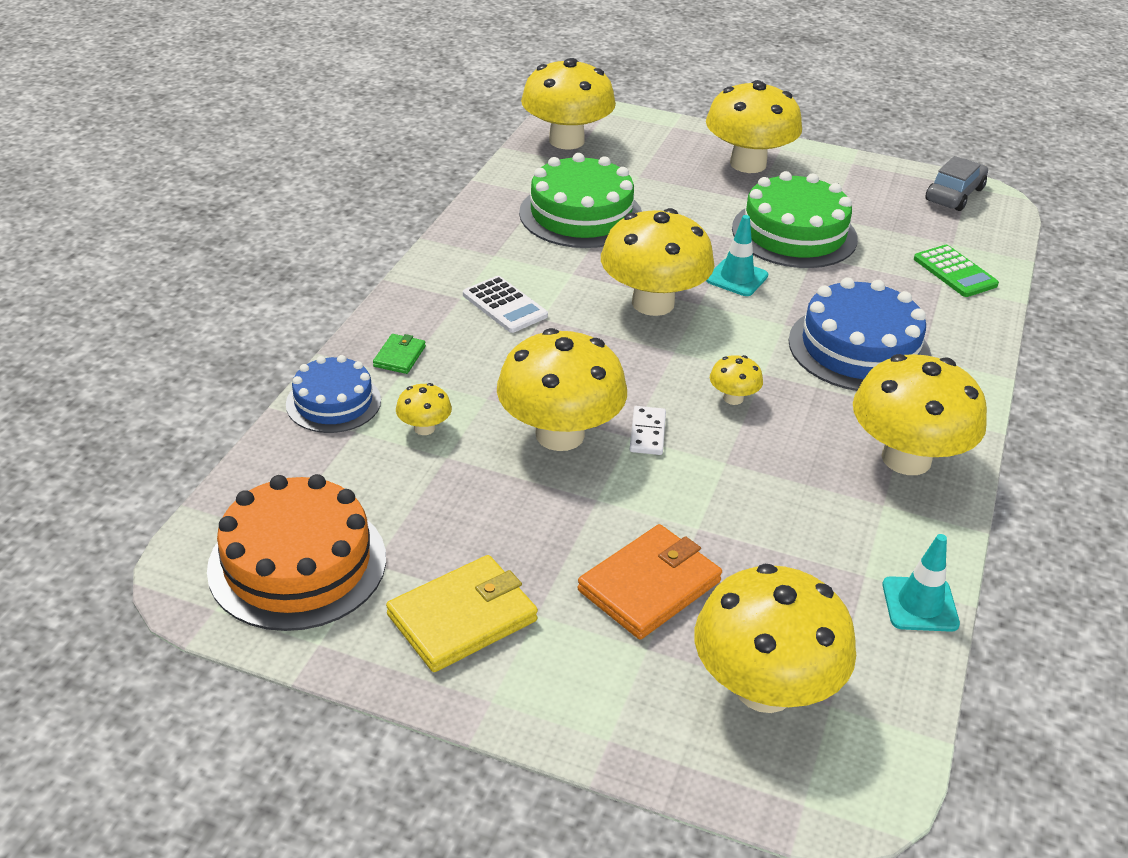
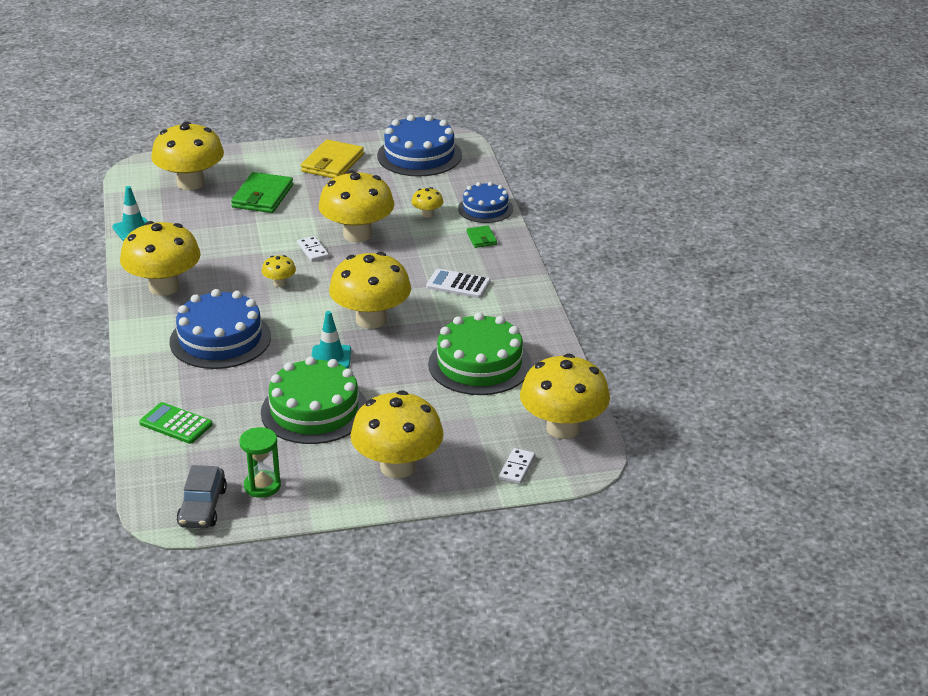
camera: 150 degrees right, 5 degrees down
orange cake [207,474,386,631] -> blue cake [377,115,462,177]
orange wallet [578,524,722,639] -> green wallet [231,172,293,213]
none -> green hourglass [240,427,281,498]
none -> white domino [499,448,535,484]

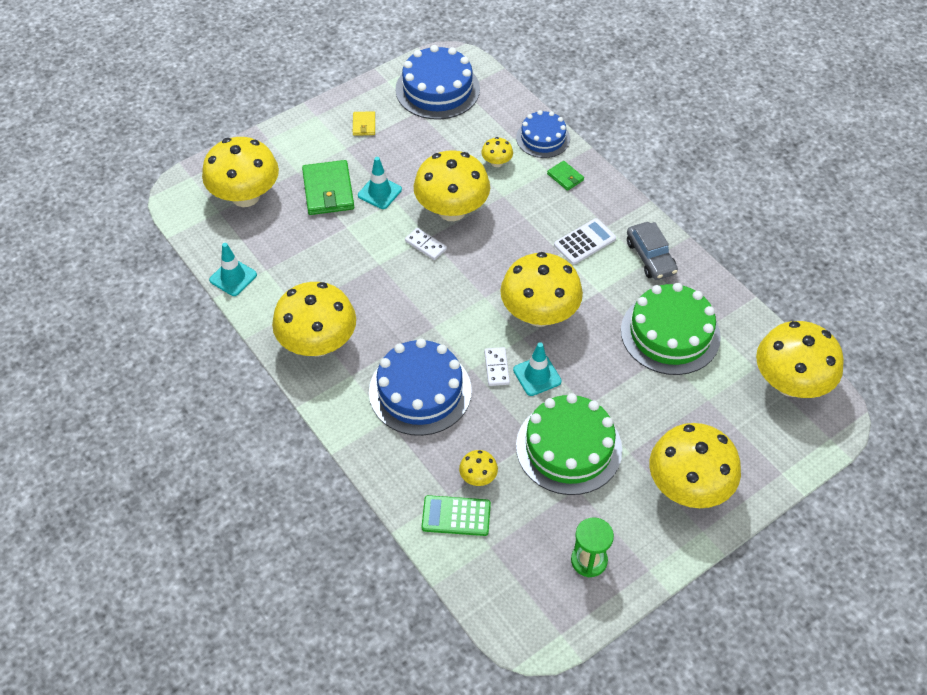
camera: 25 degrees left, 20 degrees up
grey car [177,465,227,529] -> grey car moved to [627,222,678,280]
yellow mushroom [262,255,296,287] -> yellow mushroom moved to [459,450,498,486]
yellow wallet [301,139,364,178] -> yellow wallet [353,111,375,136], size x0.51
white calculator [426,269,491,298] -> white calculator turned 150 degrees clockwise [554,218,616,265]
white domino [499,448,535,484] -> white domino moved to [484,347,510,386]
none -> turquoise traffic cone [358,157,402,209]

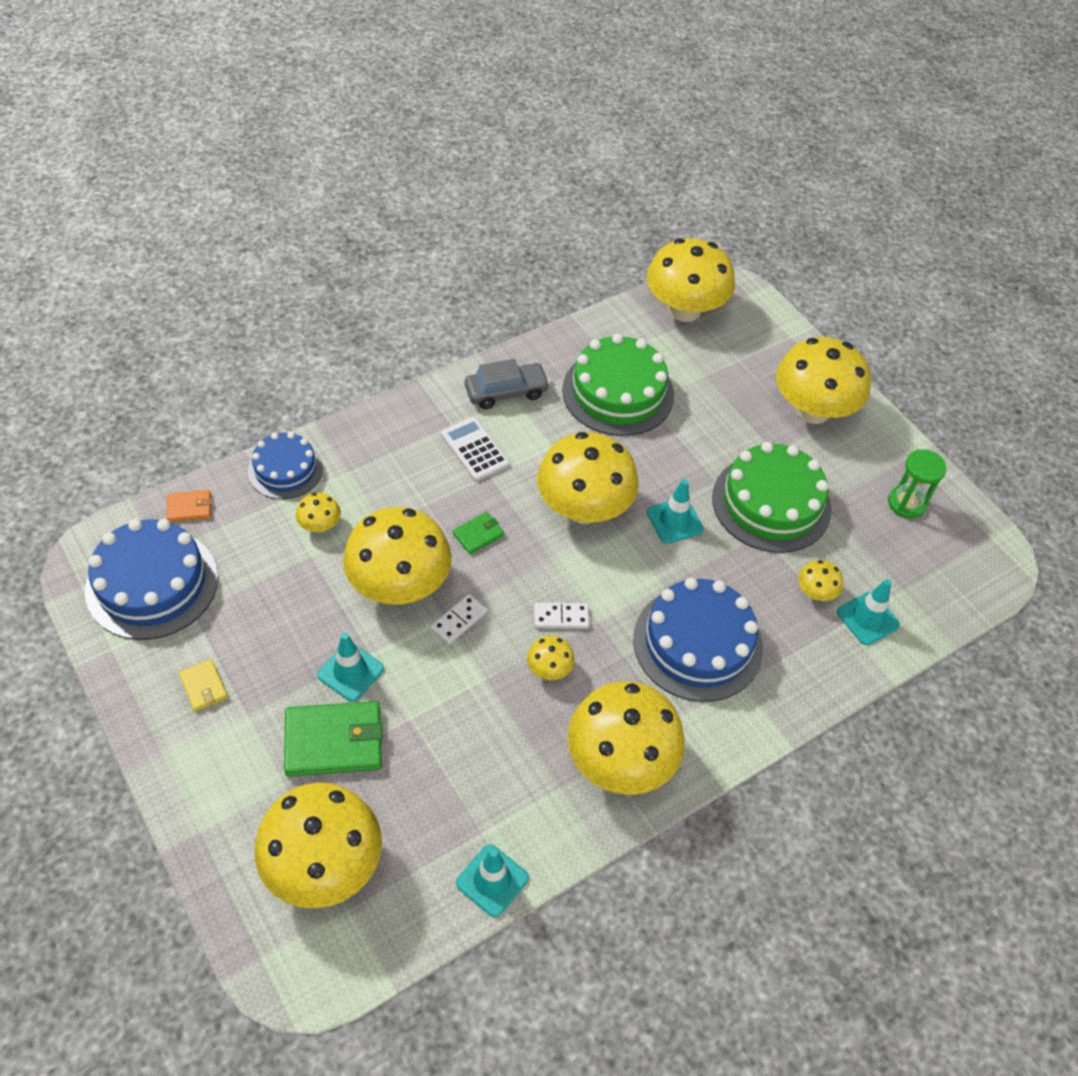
camera: 90 degrees left, 0 degrees up
yellow wallet [353,111,375,136] -> yellow wallet turned 60 degrees clockwise [179,659,228,712]
green calculator [421,495,491,536] -> turquoise traffic cone [837,579,900,645]
white domino [484,347,510,386] -> white domino moved to [534,603,589,629]
green wallet [547,161,584,191] -> green wallet moved to [453,512,504,554]
none -> orange wallet [167,490,211,522]
none -> yellow mushroom [527,636,575,680]

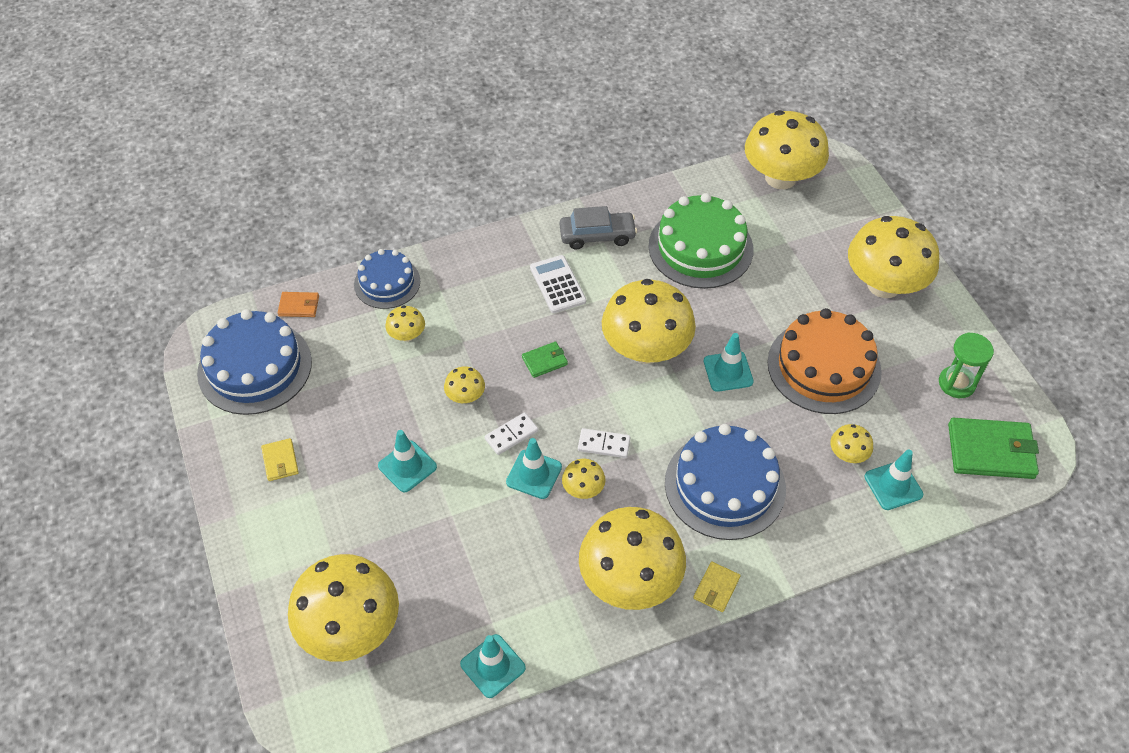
camera: 15 degrees right, 0 degrees up
green wallet [284,701,383,777] -> green wallet moved to [948,418,1039,479]
yellow mushroom [343,507,452,605] -> yellow mushroom [444,366,485,403], size x0.43
green cake [712,442,832,553] -> orange cake [767,308,882,414]
none -> turquoise traffic cone [506,438,562,499]
none -> yellow wallet [693,561,740,612]

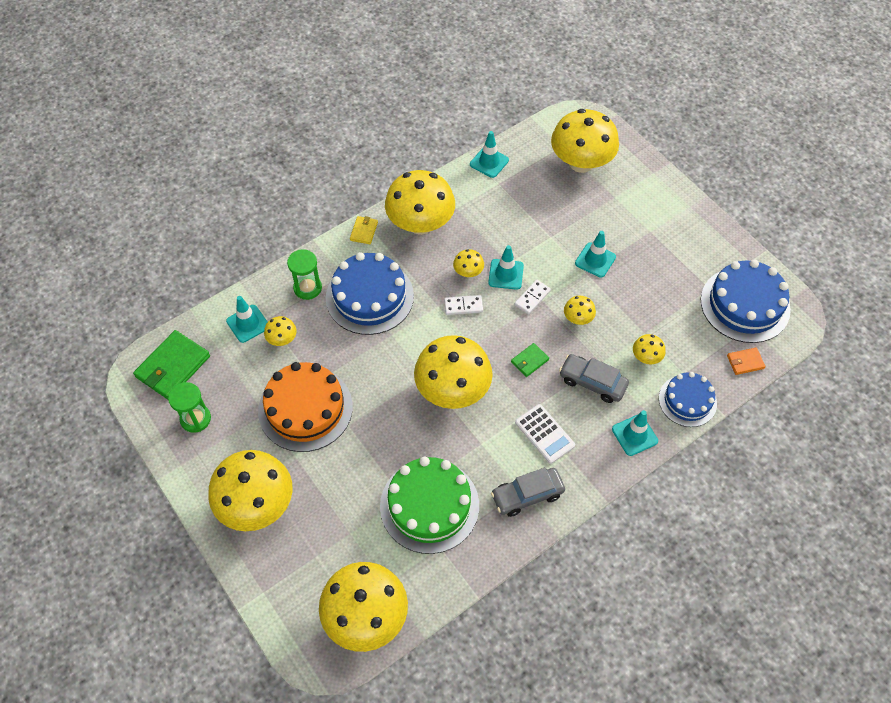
camera: 165 degrees right, 5 degrees up
yellow wallet [261,438,299,481] -> none
turquoise traffic cone [704,333,754,392] -> turquoise traffic cone moved to [612,410,658,456]
green wallet [948,418,1039,479] -> green wallet turned 45 degrees counterclockwise [133,330,210,399]
none -> green hourglass [287,249,322,300]
none -> grey car [559,354,629,403]

